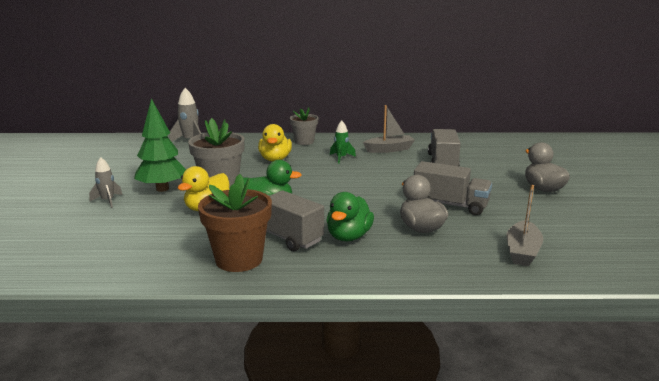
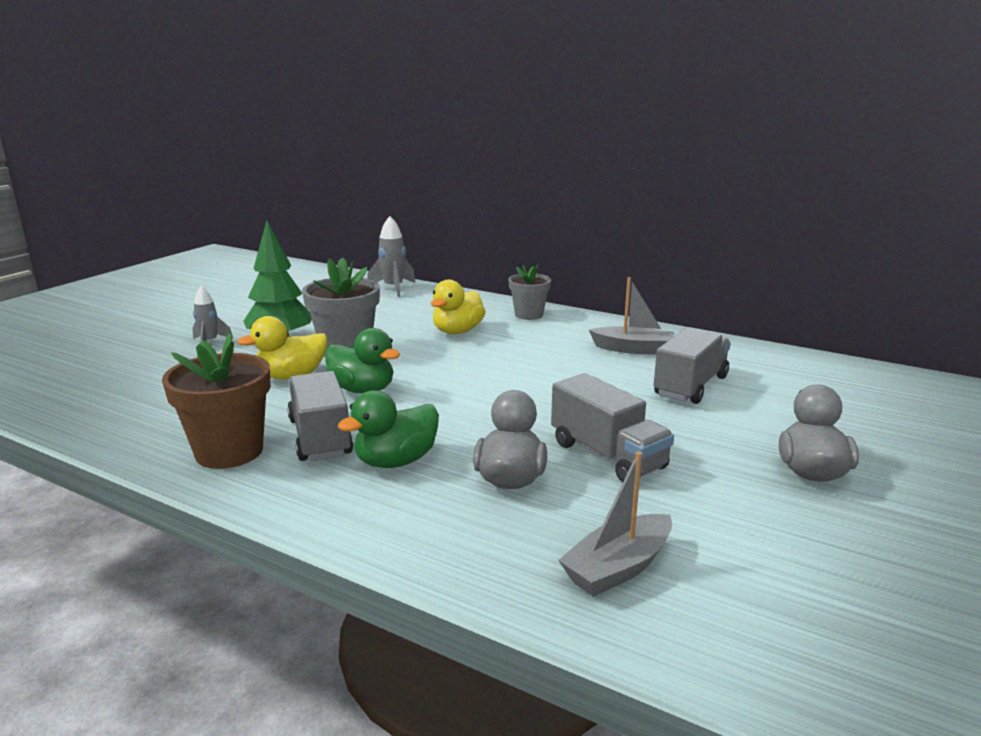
camera: 30 degrees right, 0 degrees up
green rocket [330,121,356,164] -> none

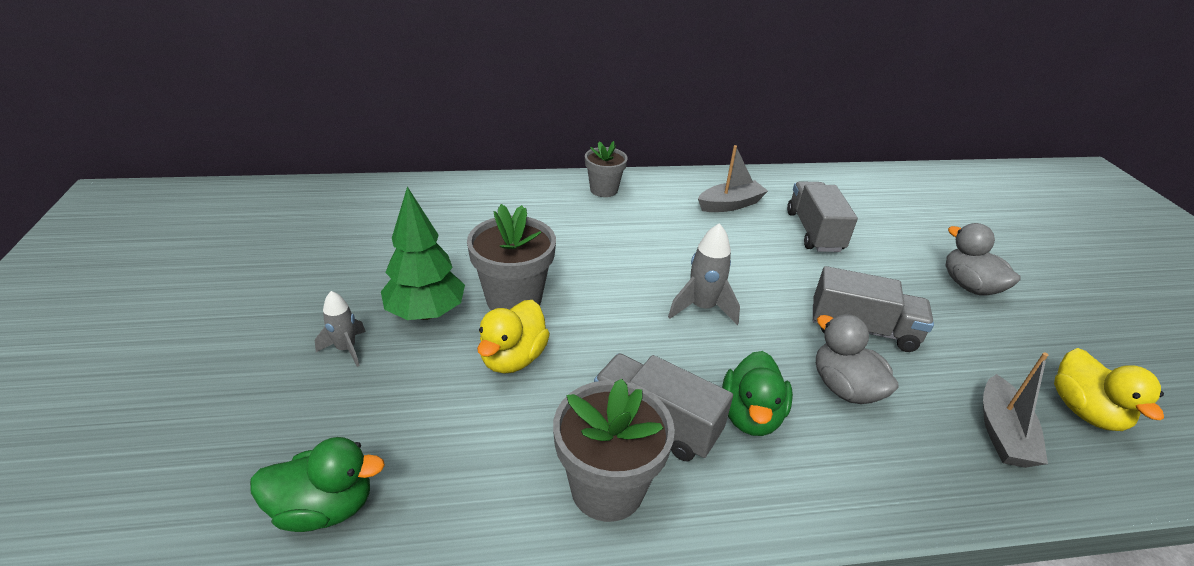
camera: 40 degrees left, 15 degrees up
brown flower pot [162,333,271,469] -> grey flower pot [553,379,675,522]
green duck [325,328,400,394] -> green duck moved to [250,437,385,532]
grey rocket [367,216,415,297] -> grey rocket moved to [668,223,740,325]
yellow duck [431,280,486,334] -> yellow duck moved to [1054,348,1164,431]

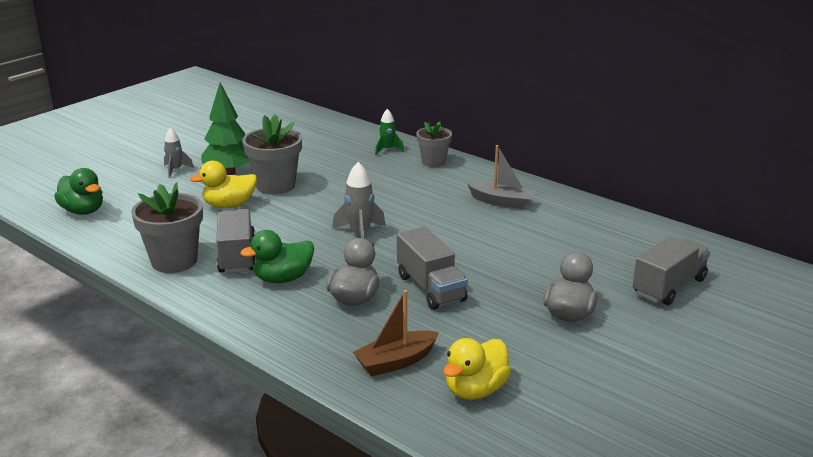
camera: 50 degrees right, 10 degrees down
grey truck [787,181,858,252] -> grey truck moved to [633,236,710,305]
grey boat [983,352,1048,468] -> brown boat [353,290,439,376]
none -> green rocket [375,109,404,155]

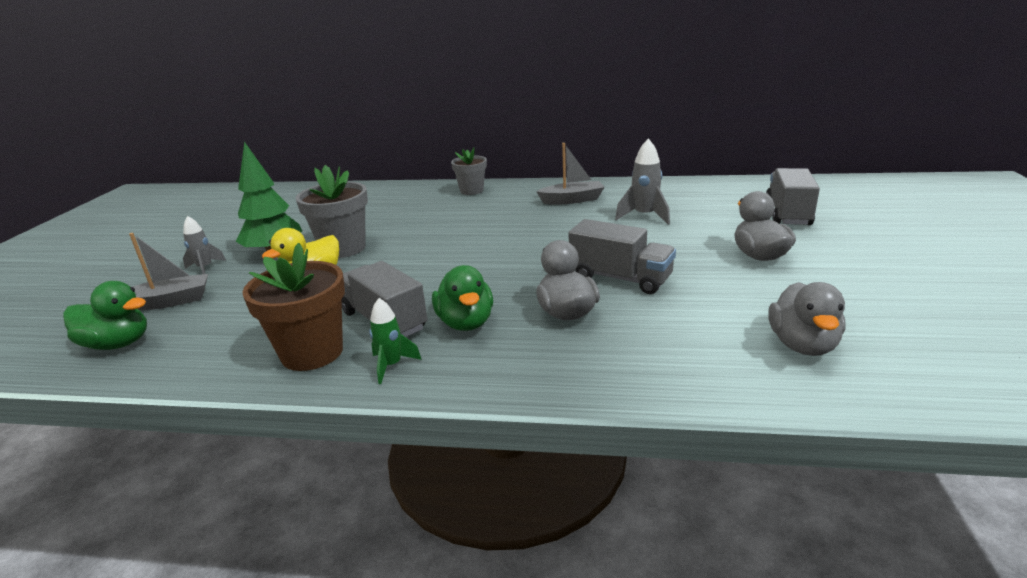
camera: 30 degrees left, 0 degrees up
grey flower pot [131,182,203,273] -> brown flower pot [243,243,345,371]
green duck [240,230,314,283] -> green duck turned 45 degrees counterclockwise [432,265,493,331]
grey rocket [332,162,385,238] -> grey rocket moved to [615,139,670,225]
brown boat [353,290,439,376] -> none
green rocket [375,109,404,155] -> green rocket moved to [369,298,422,384]
yellow duck [443,338,511,400] -> grey duck [768,282,845,356]
none -> grey boat [129,233,208,310]

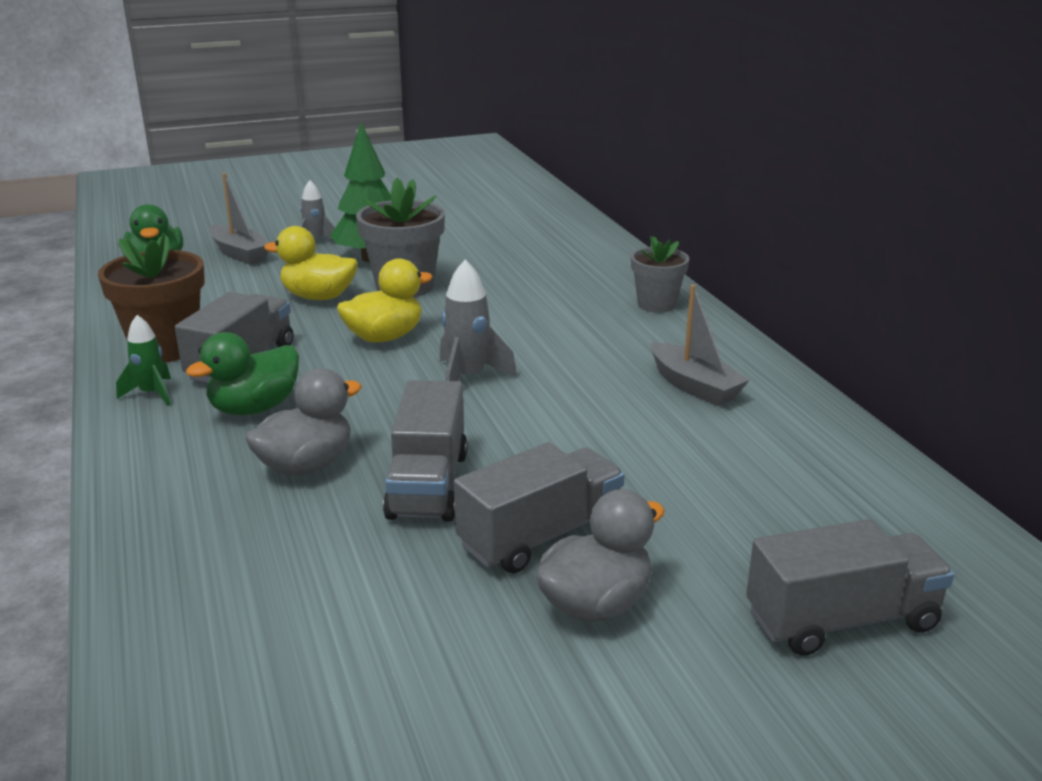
camera: 60 degrees right, 0 degrees up
grey rocket [615,139,670,225] -> grey rocket moved to [440,260,517,381]
grey duck [768,282,845,356] -> none
none -> yellow duck [337,258,433,343]
none -> grey truck [454,442,625,573]

